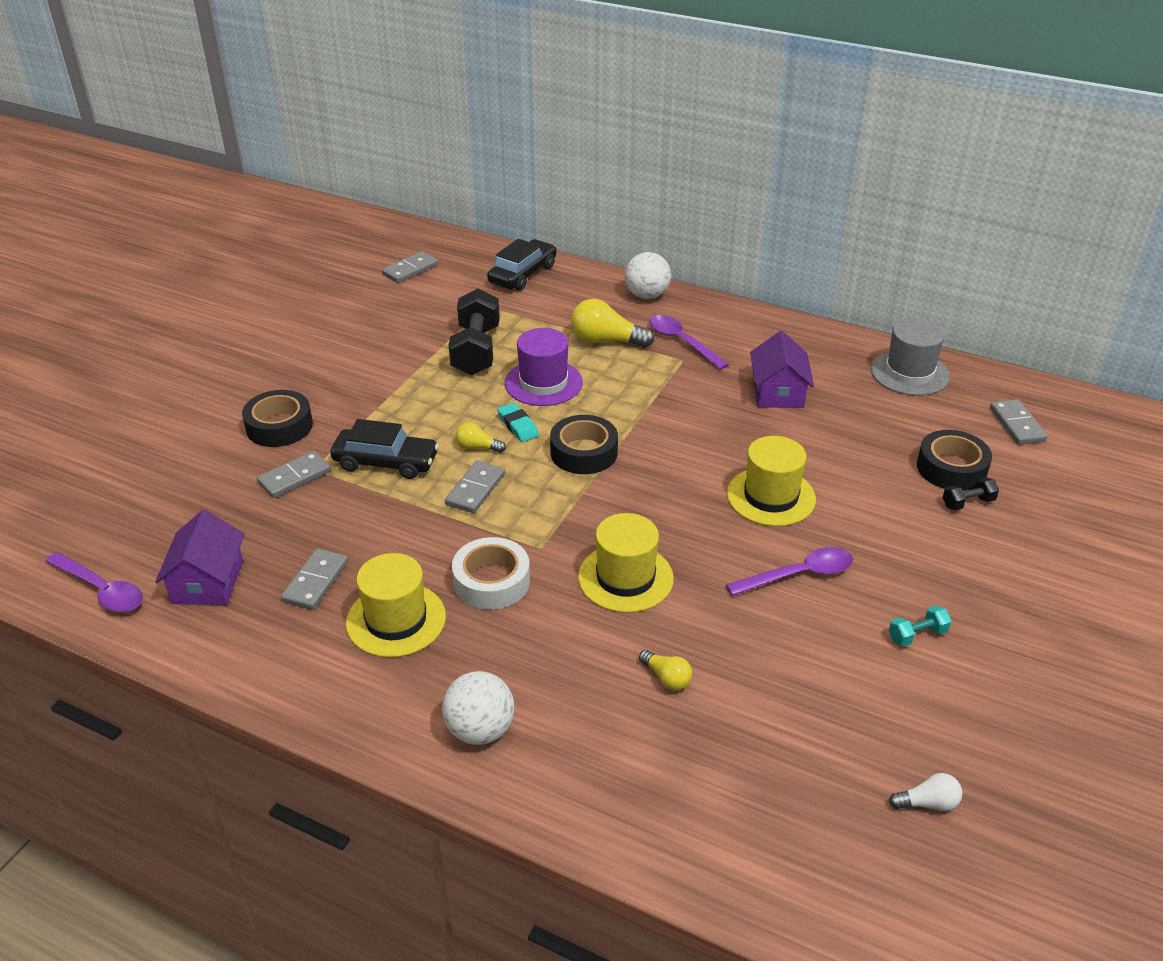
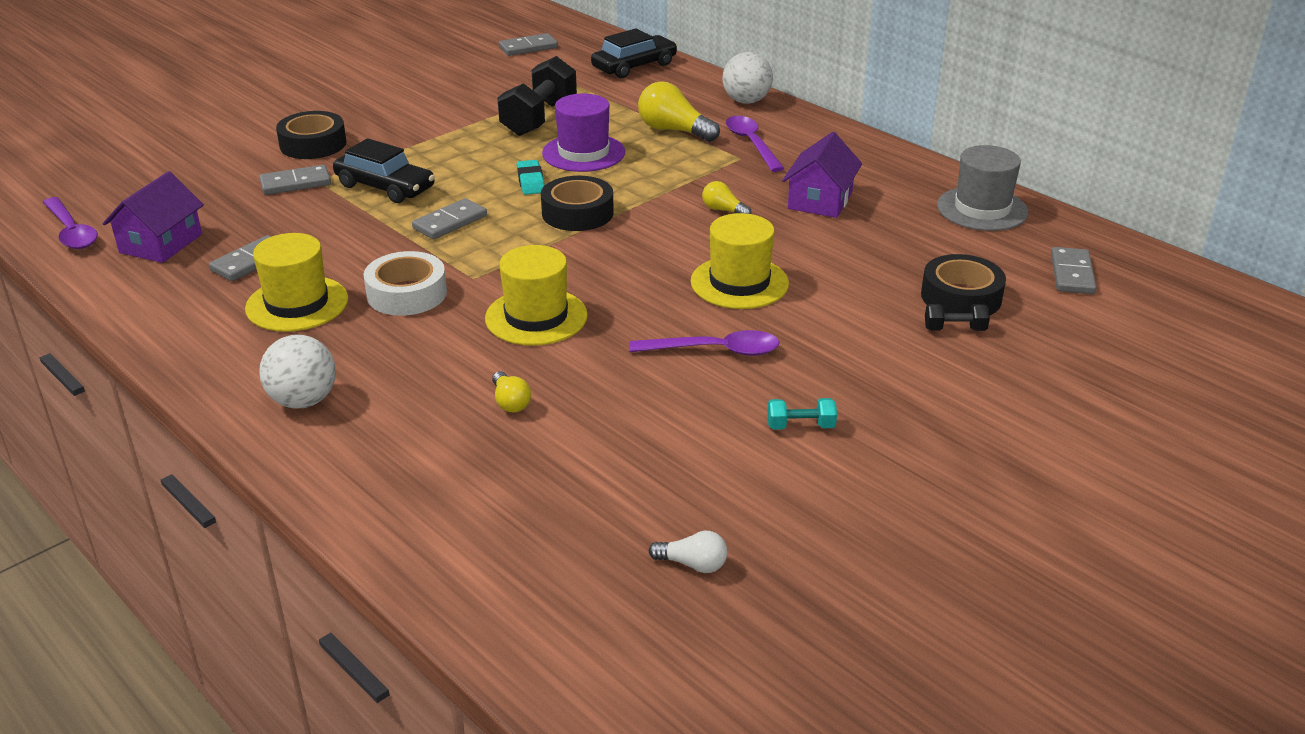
camera: 20 degrees right, 5 degrees down
yellow light bulb [456,422,506,453] -> yellow light bulb moved to [702,181,751,214]

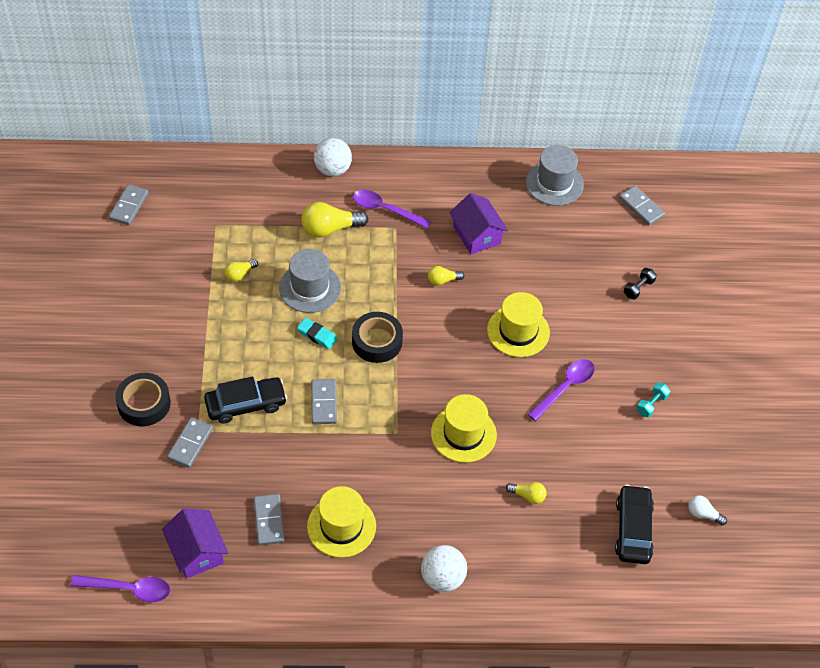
camera: 50 degrees left, 20 degrees up
white tape [364,251,447,316] -> none
black dumbbell [498,56,577,136] -> yellow light bulb [225,259,258,282]
purple hat [542,93,625,172] -> grey hat [279,249,341,313]
black car [591,28,678,78] -> black car moved to [615,484,654,564]
white light bulb [649,530,728,573] -> white light bulb turned 120 degrees counterclockwise [688,495,727,525]
black tape [921,254,1006,316] -> none

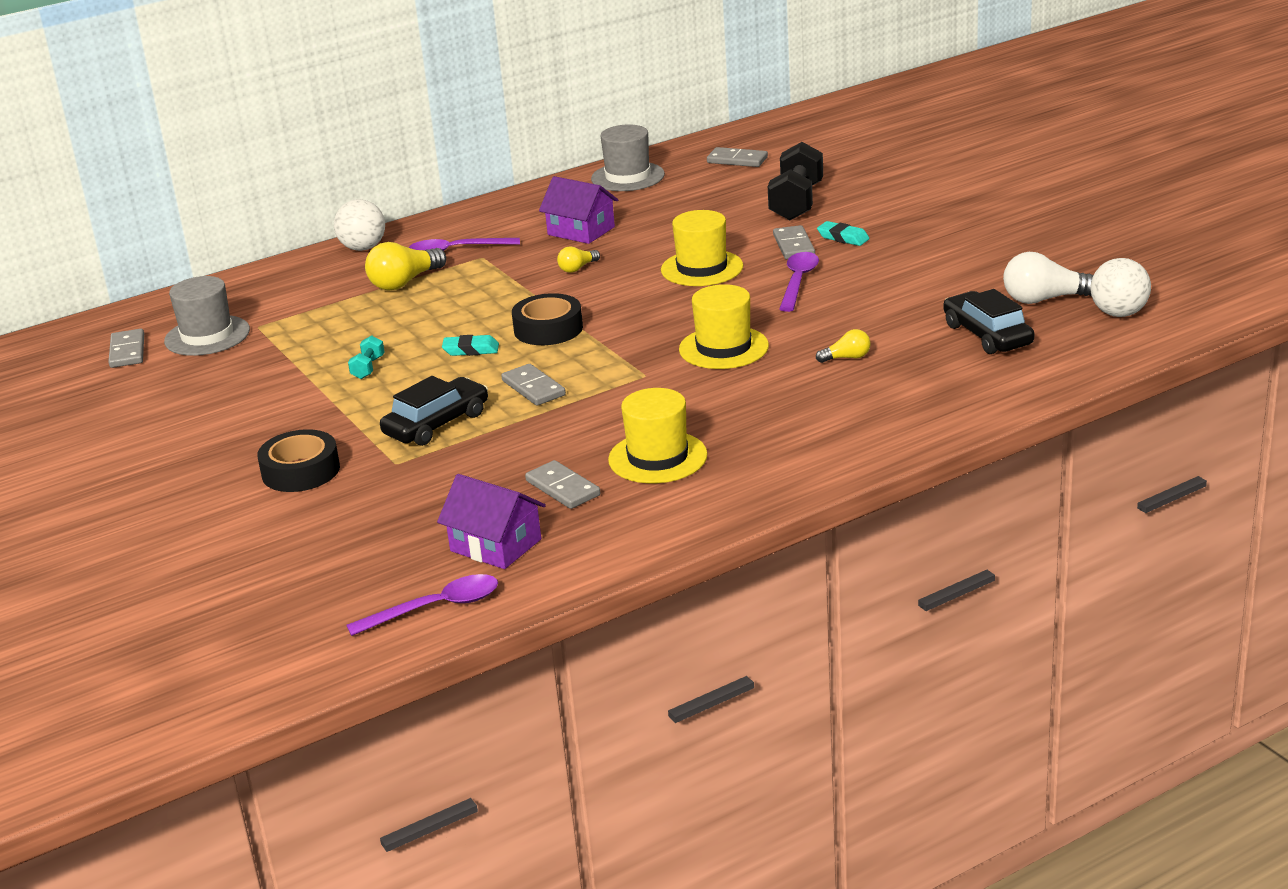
camera: 25 degrees left, 25 degrees down
grey domino [167,417,213,468] -> grey domino moved to [773,225,815,259]
yellow light bulb [225,259,258,282] -> none
grey hat [279,249,341,313] -> grey hat moved to [164,276,250,356]
white ball [421,545,467,592] -> white ball moved to [1090,258,1151,317]
black dumbbell [624,268,657,299] -> black dumbbell [768,142,823,220], size x2.19
turquoise dumbbell [637,382,670,418] -> turquoise dumbbell moved to [348,335,385,379]
white light bulb [688,495,727,525] -> white light bulb [1003,252,1093,304], size x1.84
none -> turquoise eraser [817,221,870,246]

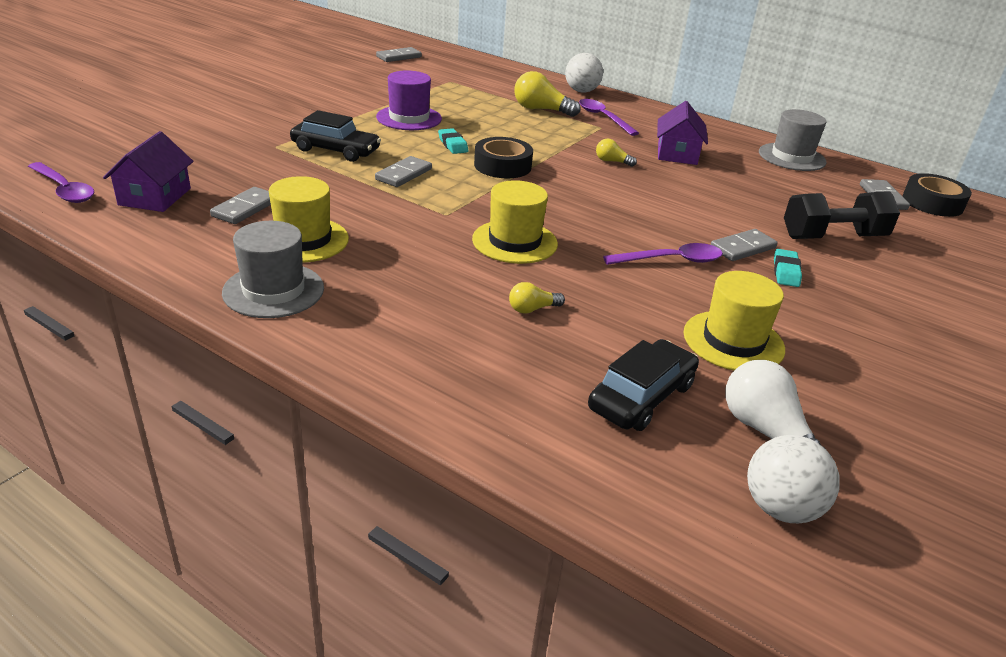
camera: 60 degrees right, 5 degrees up
grey hat [164,276,250,356] -> grey hat moved to [222,221,324,318]
black tape [257,429,340,492] -> black tape moved to [902,173,972,217]
turquoise dumbbell [348,335,385,379] -> purple hat [376,70,442,130]
yellow hat [661,210,743,286] -> yellow hat moved to [684,271,785,371]
yellow light bulb [816,329,870,363] -> yellow light bulb turned 105 degrees clockwise [509,282,565,314]

